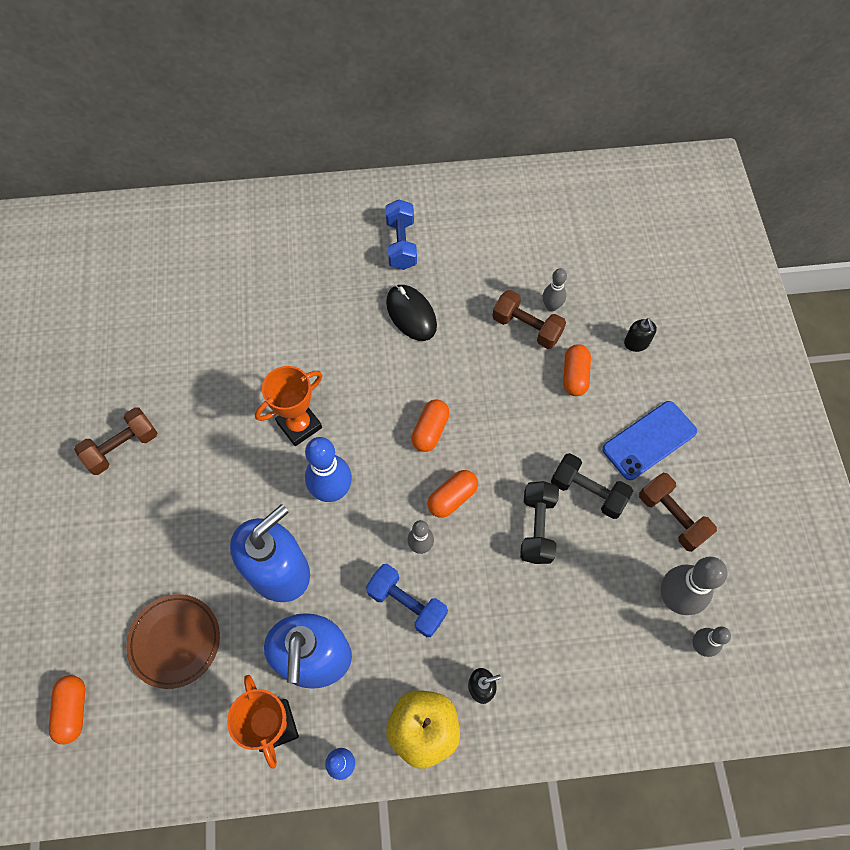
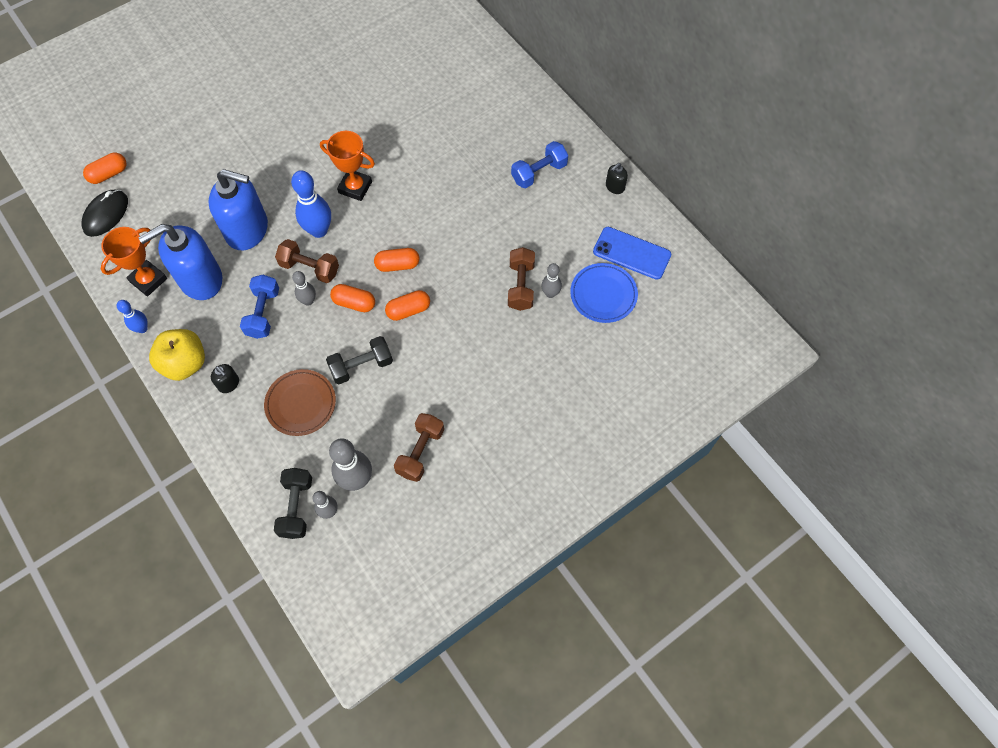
camera: 60 degrees right, 0 degrees up
brown dumbbell [74,407,157,475] -> brown dumbbell moved to [275,239,339,283]
brown plate [126,594,220,689] -> brown plate moved to [264,369,336,436]
black mouse [386,285,437,341] -> black mouse moved to [81,190,128,237]
black dumbbell [551,453,633,519] -> black dumbbell moved to [274,468,312,539]
orange capsule [563,344,591,396] -> orange capsule moved to [385,290,430,321]
blue phone [602,401,697,480] -> blue phone moved to [593,227,671,280]
black soap dispenser [624,318,657,352] -> black soap dispenser moved to [606,163,628,194]
none -> blue plate [570,263,638,323]

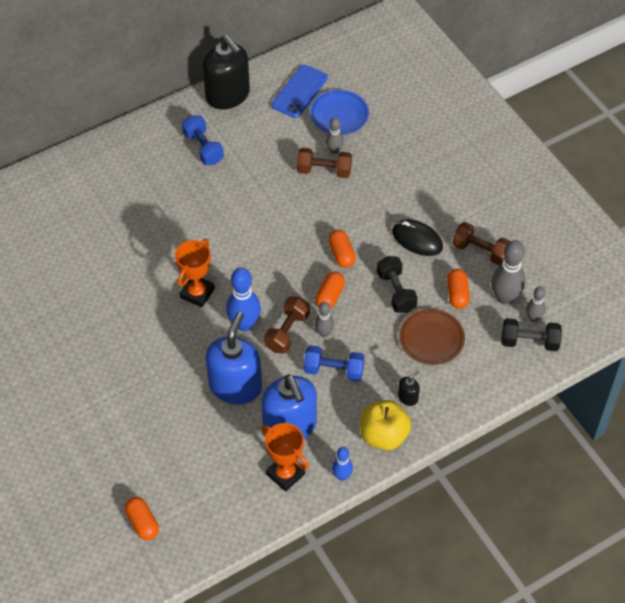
camera: 85 degrees left, 10 degrees down
black mouse [81,190,128,237] -> black mouse moved to [392,219,443,256]
orange capsule [374,248,419,272] -> orange capsule moved to [447,269,470,309]
black soap dispenser [606,163,628,194] -> black soap dispenser [203,35,250,109], size x2.42

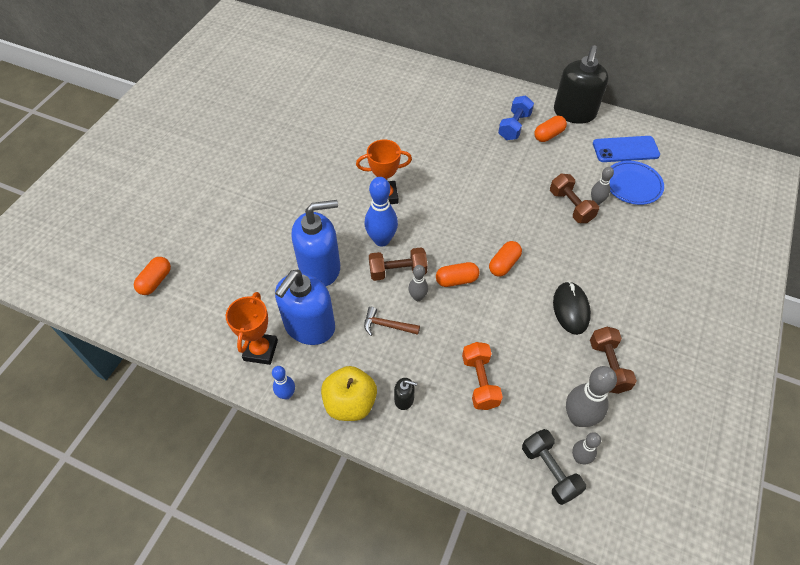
camera: 55 degrees right, 0 degrees up
blue dumbbell [304,345,365,382] -> brown hammer [364,307,420,336]
black dumbbell [377,256,418,313] -> none
brown plate [399,309,465,365] -> orange dumbbell [462,342,503,410]
orange capsule [447,269,470,309] -> orange capsule moved to [534,116,567,142]

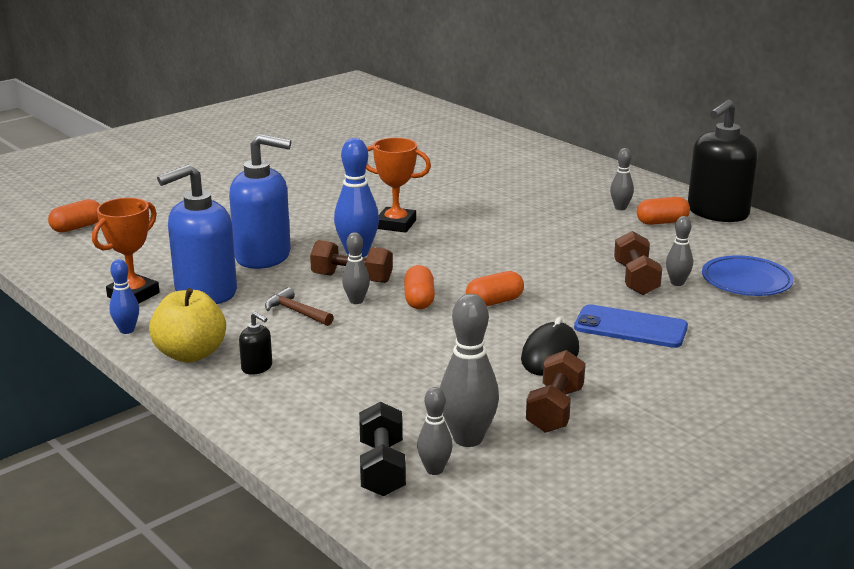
camera: 25 degrees right, 30 degrees down
orange capsule [436,262,480,287] -> orange capsule turned 75 degrees clockwise [404,265,435,309]
orange dumbbell [462,342,503,410] -> none
blue dumbbell [498,96,534,140] -> grey bowling pin [610,148,634,210]
blue phone [593,136,660,162] -> blue phone moved to [574,304,688,348]

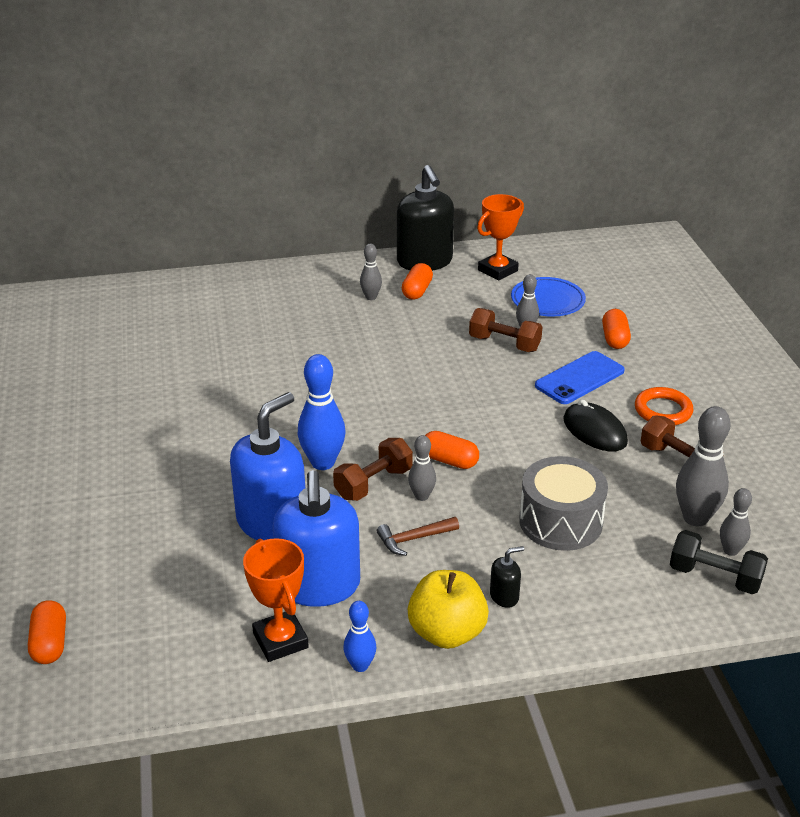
camera: 60 degrees left, 10 degrees up
orange trophy [366,138,431,233] -> orange trophy moved to [477,194,524,280]
orange capsule [466,271,524,306] -> orange capsule moved to [602,309,631,349]
none -> grey drum [519,456,608,551]
none -> orange ring [635,387,694,425]

